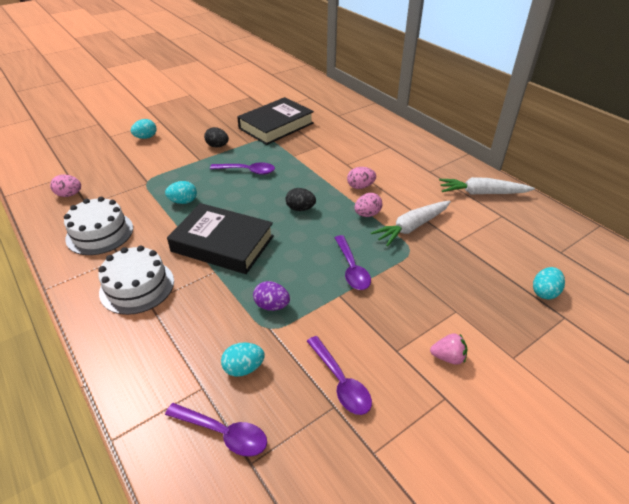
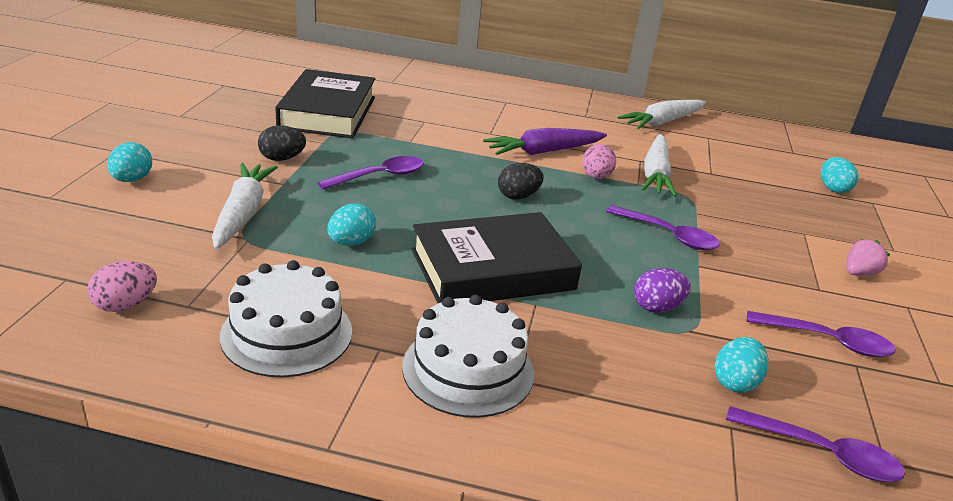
camera: 45 degrees left, 10 degrees down
purple spoon [165,403,267,457] -> purple spoon turned 45 degrees clockwise [726,406,905,482]
pink egg [347,167,376,189] -> purple carrot [483,128,607,155]
none -> white carrot [212,163,278,250]

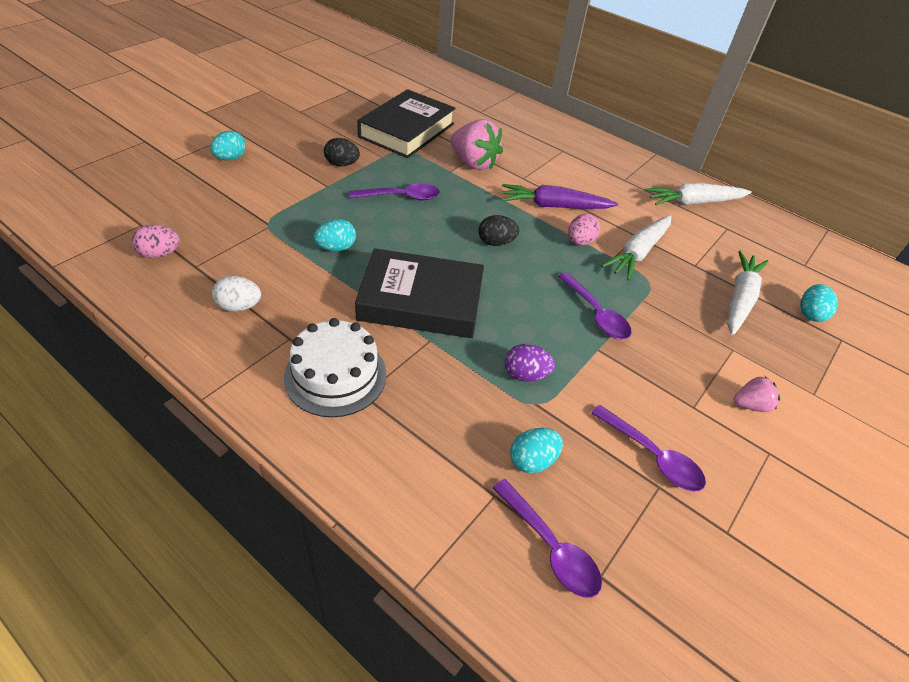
camera: 25 degrees right, 15 degrees up
white carrot [212,163,278,250] -> white carrot moved to [728,251,769,335]
white cake [220,260,352,377] -> white egg [212,276,261,312]
none -> pink strawberry [450,119,503,170]

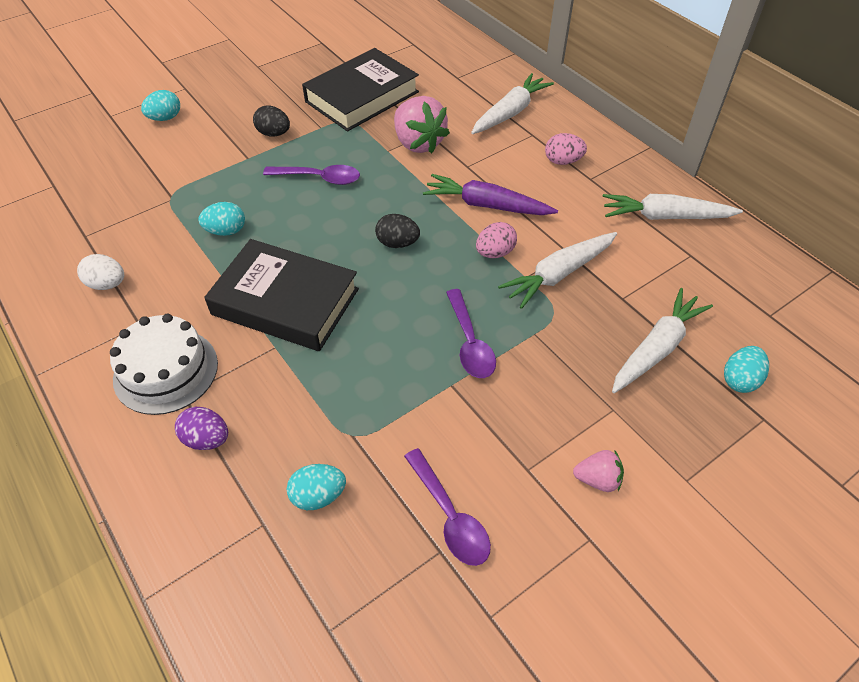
camera: 20 degrees right, 5 degrees up
pink egg [131,224,180,258] -> pink egg moved to [545,133,587,165]
purple spoon [492,479,602,598] -> none
purple egg [504,344,555,382] -> purple egg moved to [175,407,228,450]
none -> white carrot [471,73,554,134]

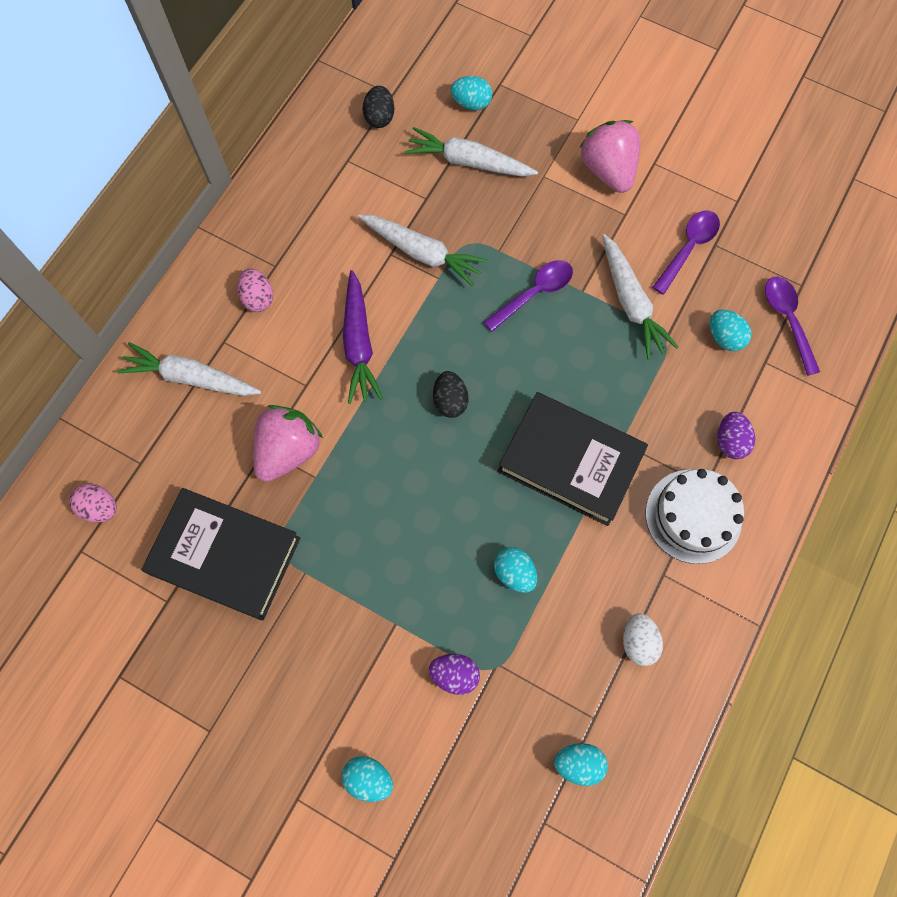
camera: 115 degrees left, 20 degrees up
black book [204,239,359,351] -> black book turned 60 degrees counterclockwise [498,392,648,526]
black egg [253,105,290,137] -> black egg moved to [363,86,394,128]
purple spoon [263,165,360,185] -> purple spoon moved to [765,277,820,376]
pink egg [476,222,517,258] -> pink egg moved to [69,483,117,522]
pink strawberry [573,450,624,492] -> pink strawberry [579,120,640,193], size x1.90
white carrot [603,194,743,220] -> white carrot moved to [602,234,679,360]
none -> purple egg [428,654,480,695]
none -> turquoise egg [554,743,608,786]

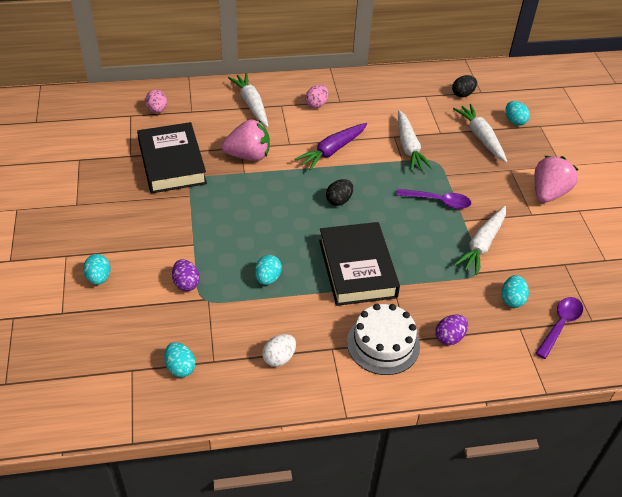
camera: 50 degrees right, 25 degrees down
purple spoon [652,211,720,295] -> none

